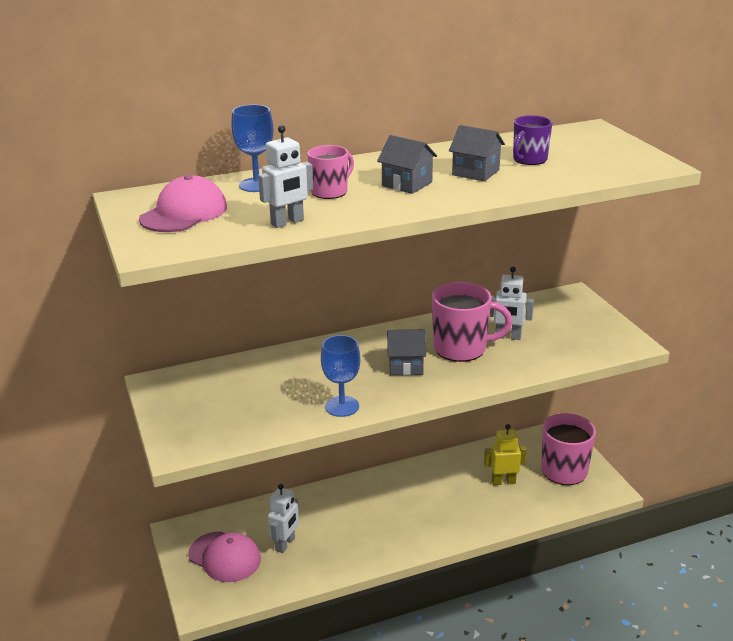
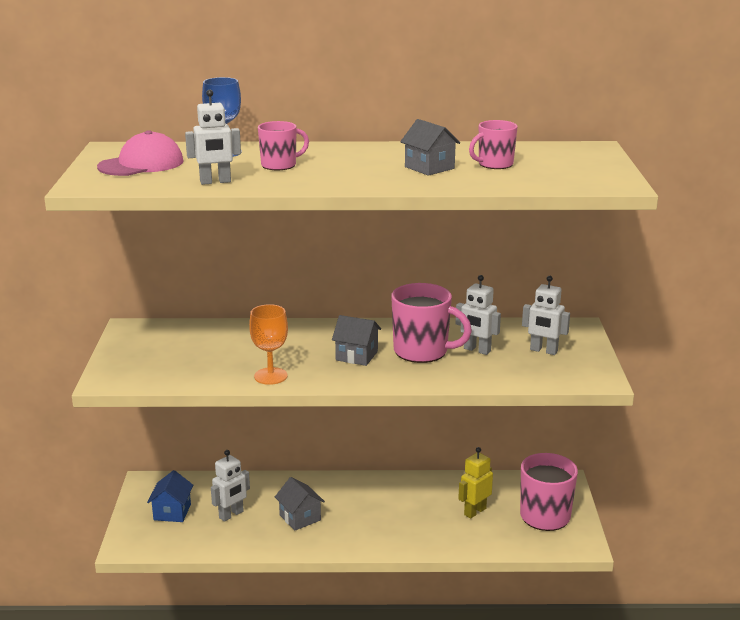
camera: 20 degrees right, 5 degrees down
pink cap [188,532,261,582] -> blue house [147,470,193,522]
blue goblet [321,335,360,417] -> orange goblet [249,304,288,385]
grey house [377,135,437,194] -> grey house moved to [275,477,325,530]
yellow robot [484,424,527,485] -> yellow robot turned 60 degrees counterclockwise [458,447,493,519]
purple mug [513,115,553,165] -> pink mug [469,120,518,169]
none -> white robot [522,276,570,355]

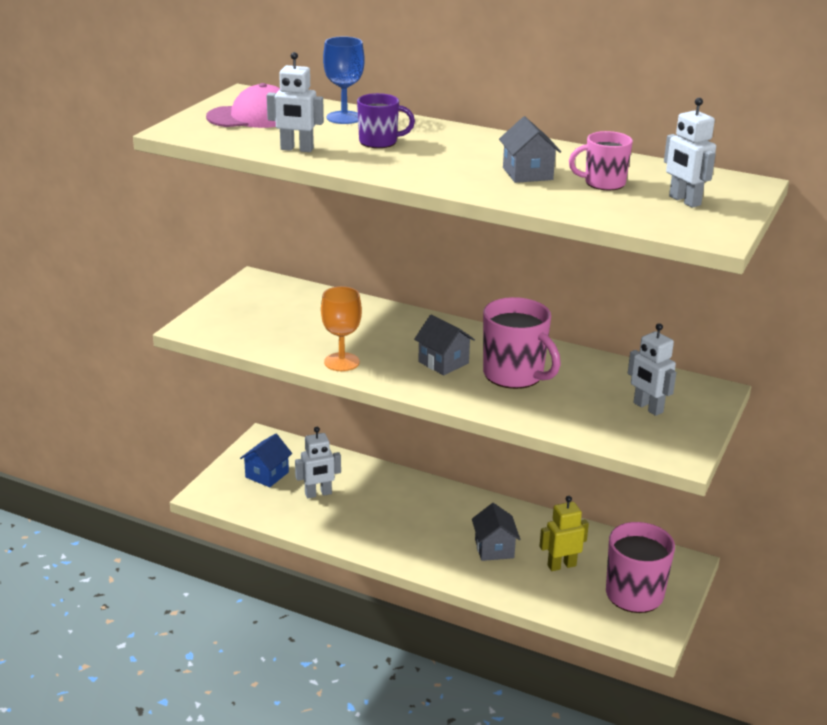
camera: 25 degrees right, 5 degrees up
pink mug [258,121,309,170] -> purple mug [357,93,415,148]
grey house [275,477,325,530] -> grey house moved to [472,503,520,561]
white robot [455,275,501,355] -> white robot moved to [664,98,716,208]

